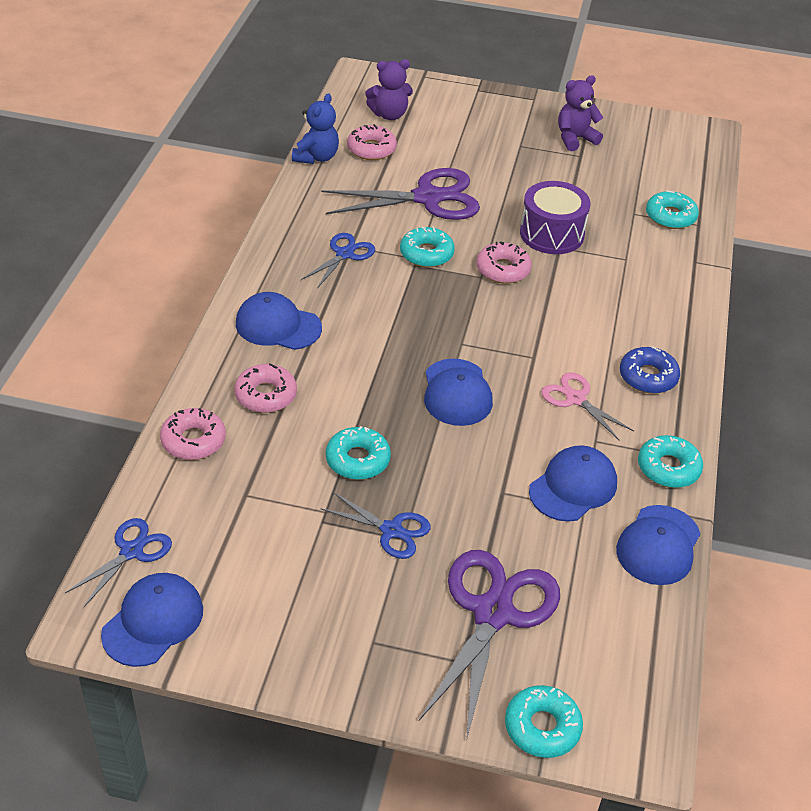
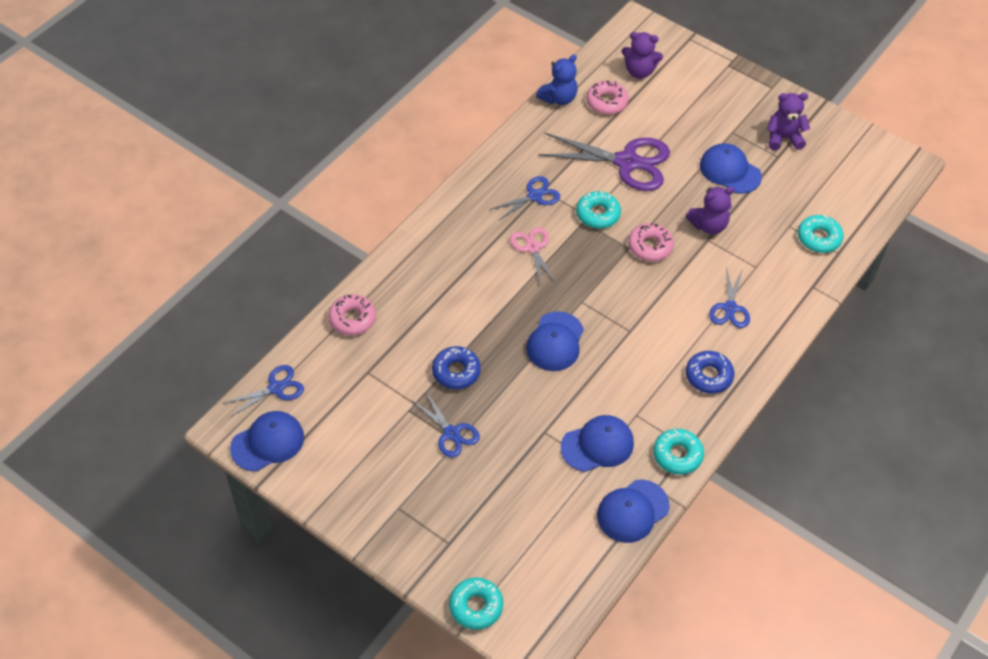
camera: 25 degrees right, 10 degrees up
pink donut [234,363,297,413] -> none
blue cap [236,292,322,350] -> blue cap moved to [700,143,762,194]
turquoise donut [326,426,391,480] -> blue donut [432,346,481,389]
purple scissors [419,550,560,738] -> none
purple drum [520,181,590,254] -> purple teddy bear [685,187,734,234]
pink scissors [541,372,634,440] -> pink scissors moved to [510,227,557,285]
none -> blue scissors [709,266,750,328]

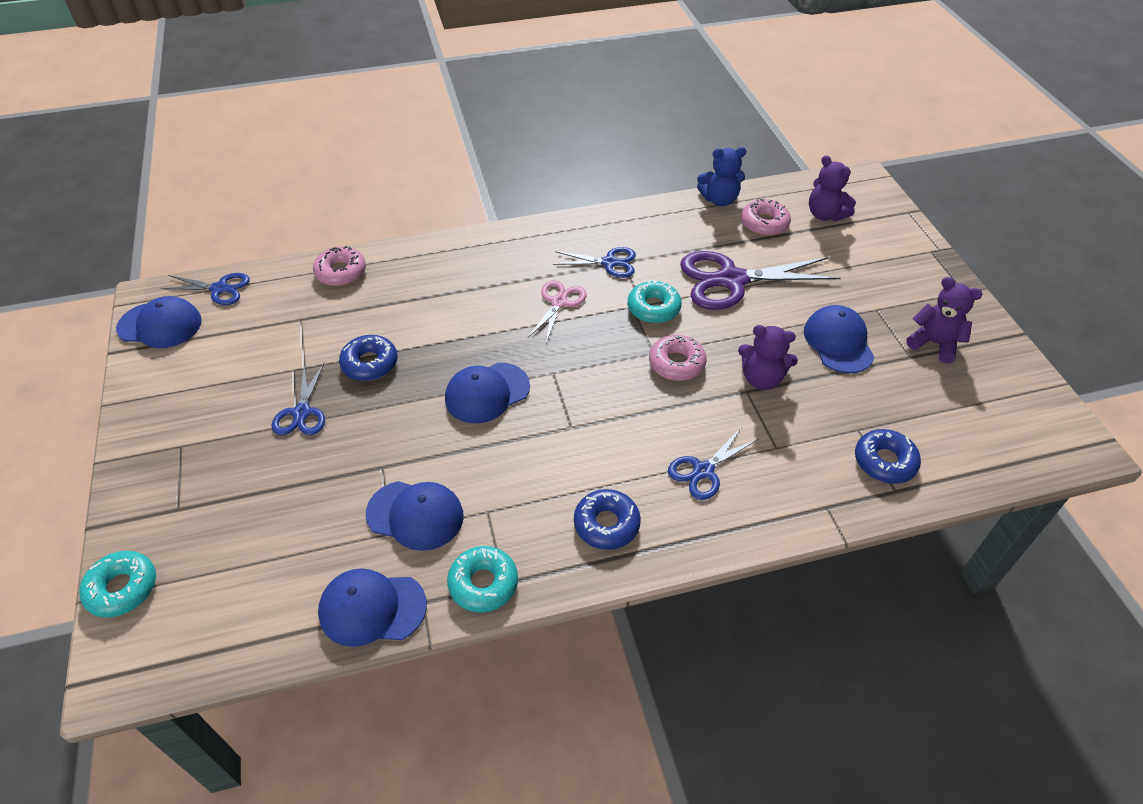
camera: 40 degrees right, 5 degrees down
purple scissors [538,133,670,191] -> purple scissors turned 120 degrees clockwise [680,251,841,310]
turquoise donut [798,215,844,253] -> blue donut [855,429,921,484]

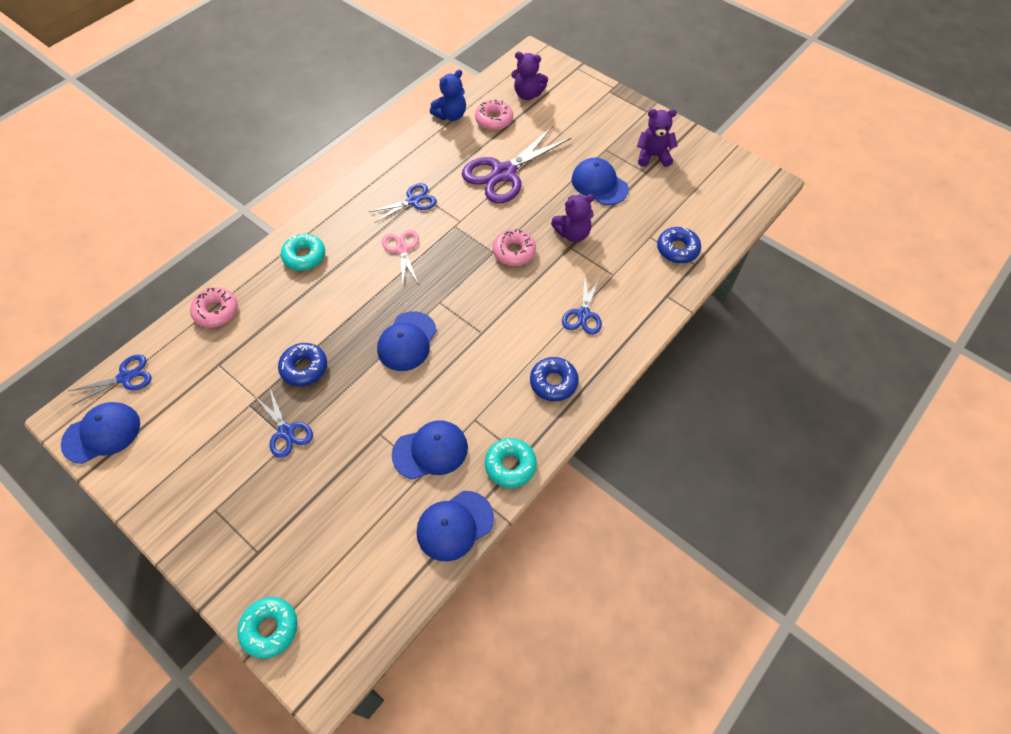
camera: 35 degrees left, 10 degrees up
turquoise donut [628,280,682,323] -> turquoise donut moved to [281,234,325,271]

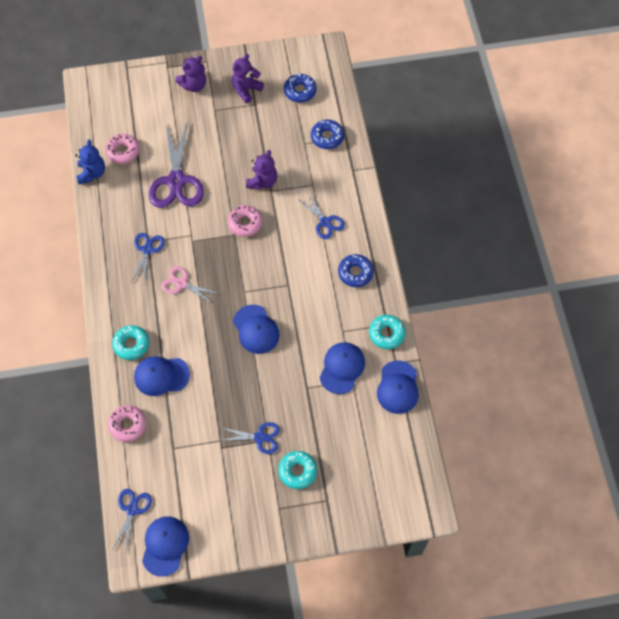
camera: 50 degrees left, 5 degrees up
turquoise donut [237,597,298,659] -> turquoise donut moved to [278,451,317,489]
blue donut [278,343,327,386] -> blue donut moved to [284,74,317,102]
purple teddy bear [511,52,548,100] -> purple teddy bear moved to [176,56,206,92]
blue cap [572,158,629,205] -> blue cap moved to [134,356,190,396]

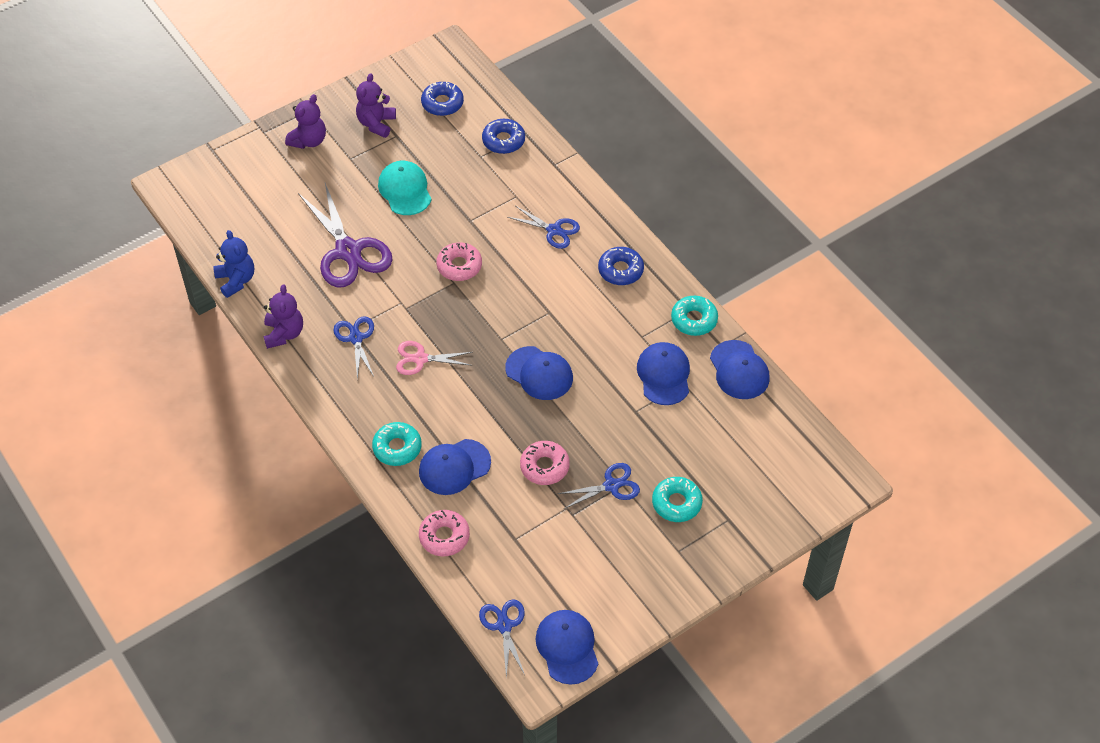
camera: 25 degrees left, 10 degrees down
pink donut [106,134,140,164] -> pink donut moved to [520,441,570,485]
purple teddy bear [246,150,277,190] -> purple teddy bear moved to [264,284,303,349]
none -> turquoise cap [378,161,432,215]

